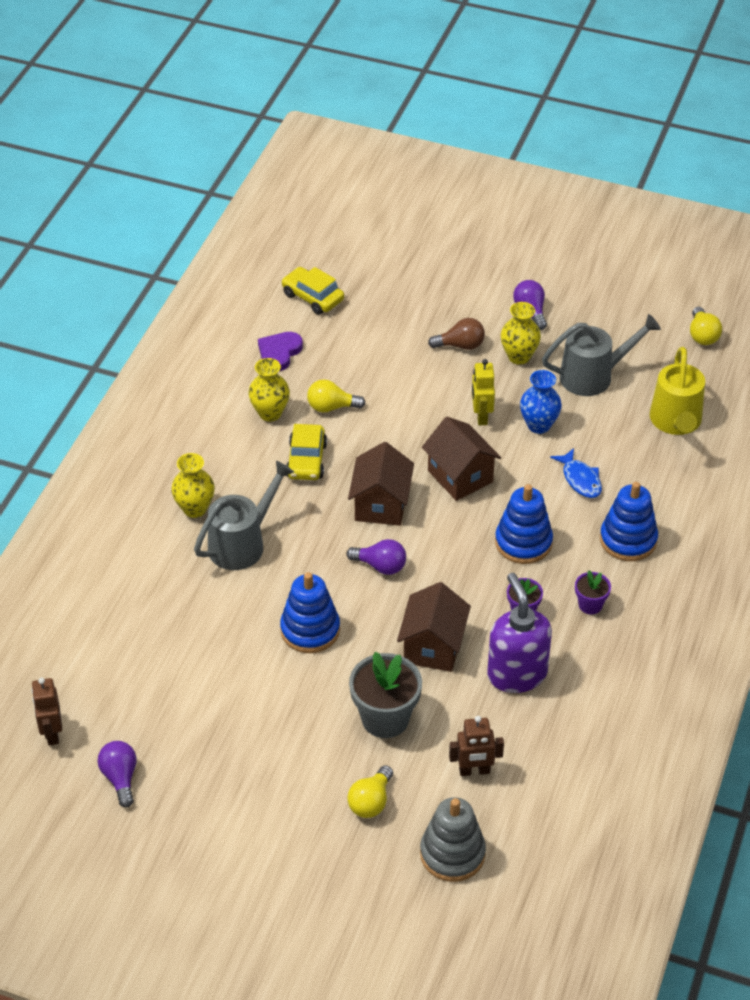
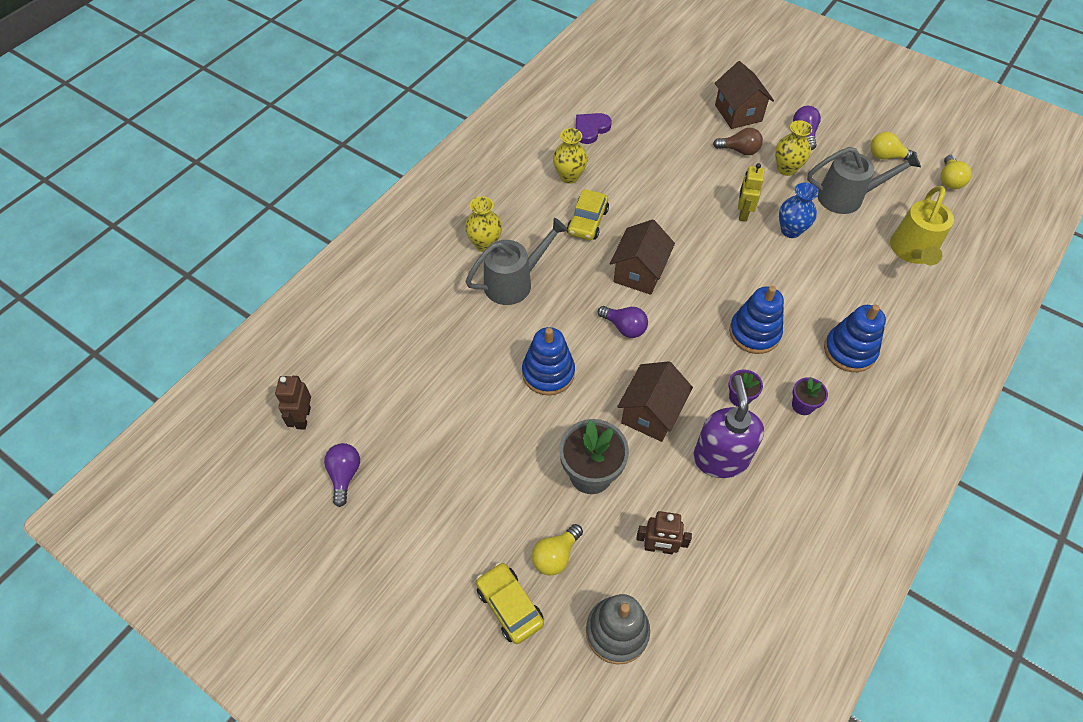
camera: 15 degrees right, 10 degrees up
yellow car [281,267,344,315] -> yellow car moved to [476,562,544,644]
yellow light bulb [307,379,365,412] -> yellow light bulb moved to [870,132,917,161]
brown house [422,417,501,501] -> brown house moved to [715,61,774,129]
blue fish [550,448,602,498] -> none

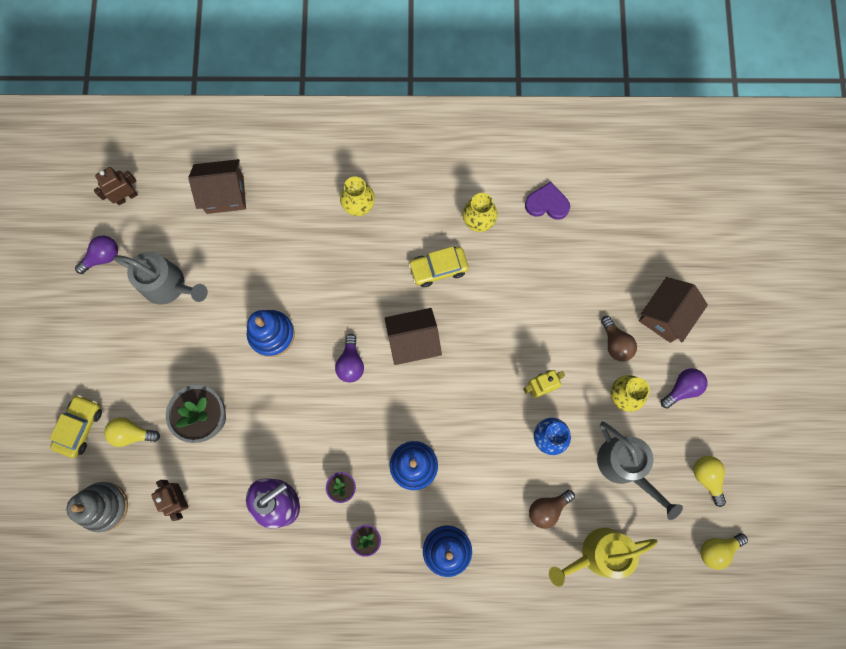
camera: 55 degrees right, 20 degrees up
grey watering can [466,218,568,305] -> grey watering can moved to [113,252,208,305]
brown house [617,361,693,442] -> brown house moved to [188,159,246,214]
none -> brown light bulb [529,490,575,529]

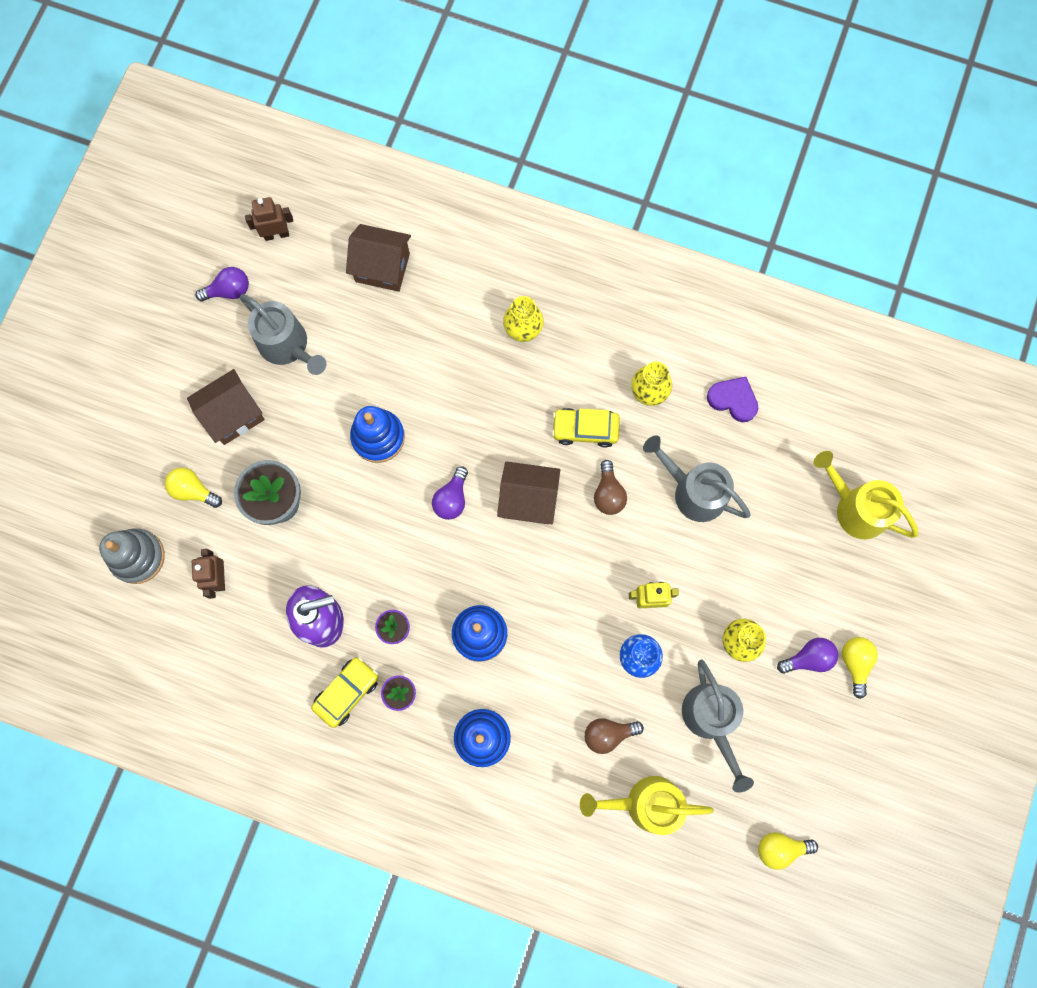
camera: 20 degrees right, 0 degrees up
yellow car [50,395,102,458] -> yellow car moved to [311,657,378,728]
brown light bulb [601,316,637,362] -> brown light bulb moved to [594,460,627,515]
brown house [639,277,708,343] -> brown house moved to [187,369,265,445]
yellow light bulb [694,456,726,507] -> yellow light bulb moved to [842,637,878,699]
none -> grey watering can [643,435,751,522]
none -> yellow watering can [814,451,918,539]

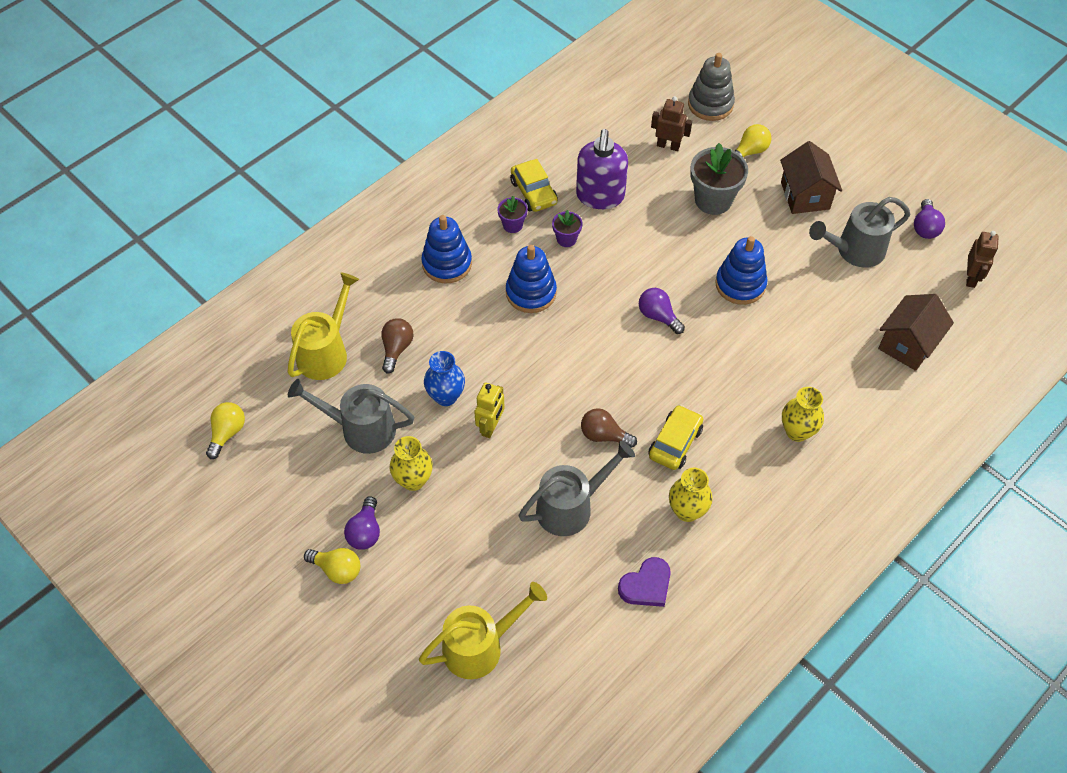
camera: 115 degrees right, 20 degrees down
brown house [497,461,560,524] -> none

